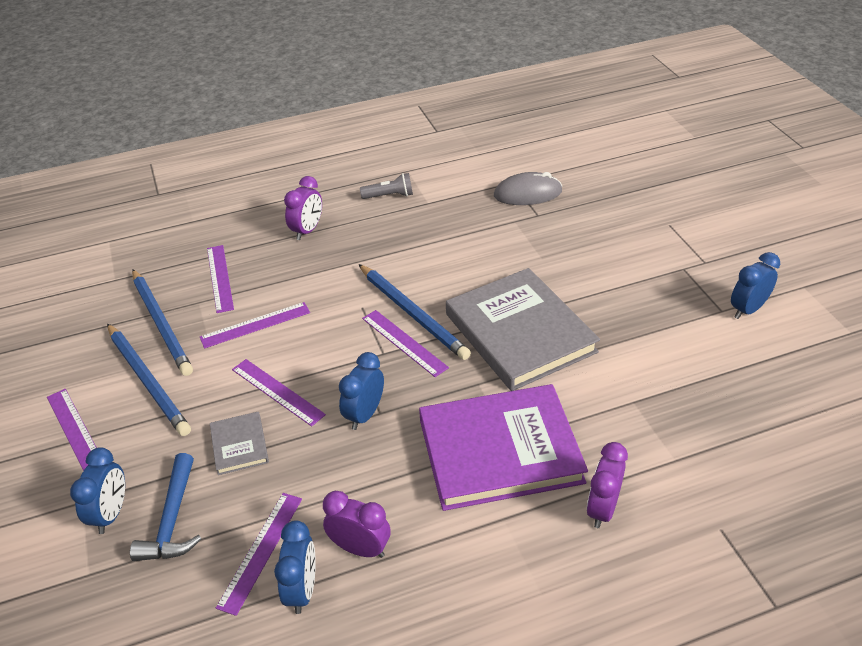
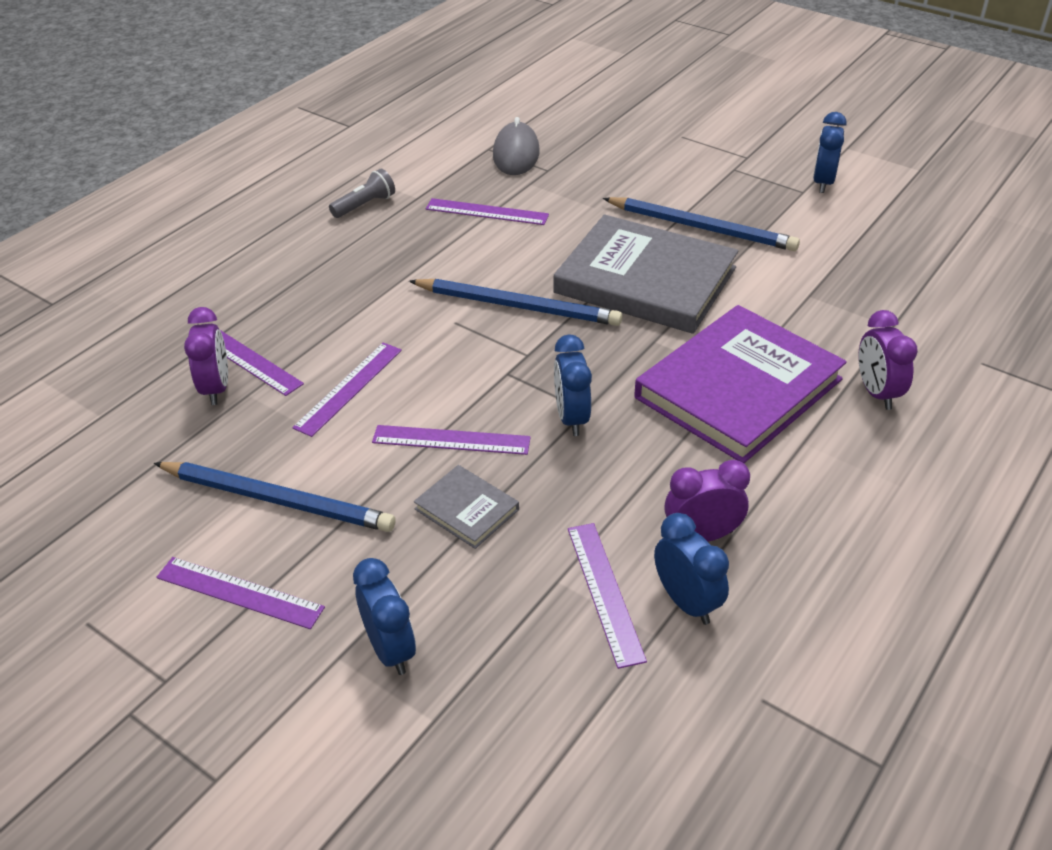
camera: 35 degrees left, 0 degrees up
blue hammer [130,453,201,561] -> none
blue pencil [132,269,193,376] -> blue pencil moved to [603,197,800,251]
purple clock [284,176,322,240] -> purple clock moved to [184,307,228,405]
purple ruler [362,310,449,377] -> purple ruler moved to [426,198,549,225]
grey mouse [494,172,562,205] -> grey mouse turned 45 degrees counterclockwise [493,117,540,175]

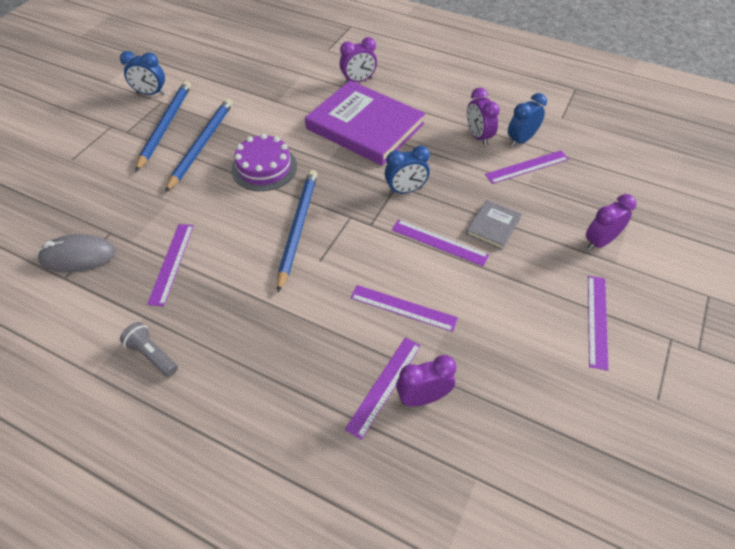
camera: 100 degrees left, 10 degrees up
blue pencil [154,462,396,532] -> blue pencil moved to [135,81,191,172]
blue clock [353,558,416,675] -> purple clock [586,194,636,250]
purple ruler [372,425,531,455] -> purple ruler turned 60 degrees counterclockwise [392,219,489,266]
grey book [554,215,738,334] -> purple cake [231,133,297,191]

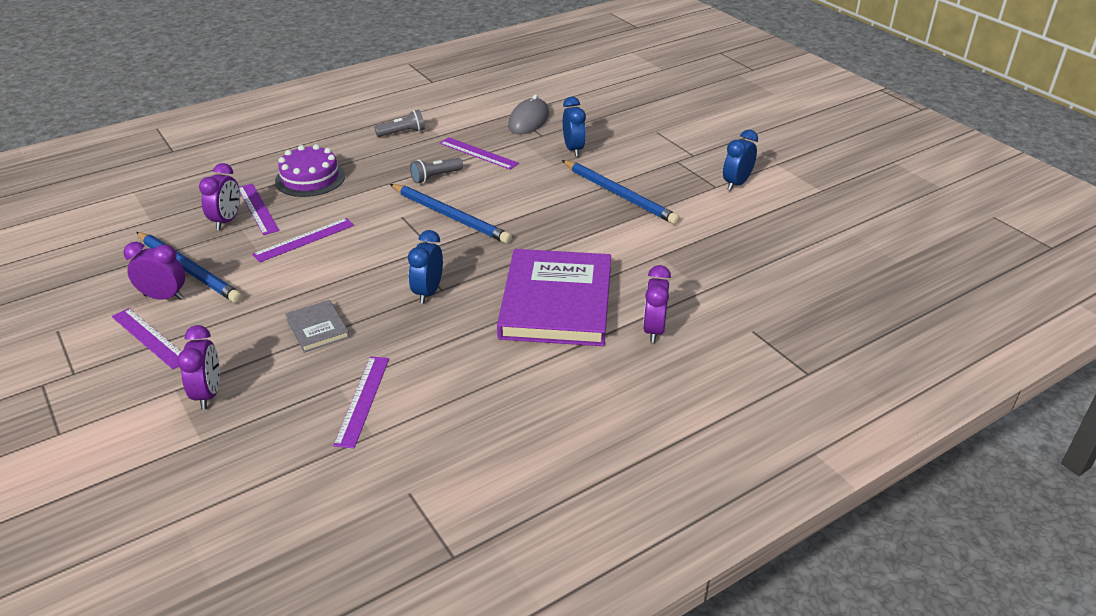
camera: 120 degrees right, 15 degrees down
blue pencil [135,81,191,172] -> blue pencil moved to [136,232,242,303]
purple cake [231,133,297,191] -> purple cake moved to [275,144,345,197]
purple book [305,80,425,166] -> purple book turned 60 degrees counterclockwise [497,249,611,346]
purple ruler [392,219,489,266] -> none
purple clock [467,88,500,146] -> purple clock moved to [124,242,185,300]
blue clock [508,93,547,147] -> blue clock moved to [563,97,586,157]
none -> grey flashlight [410,158,463,183]

